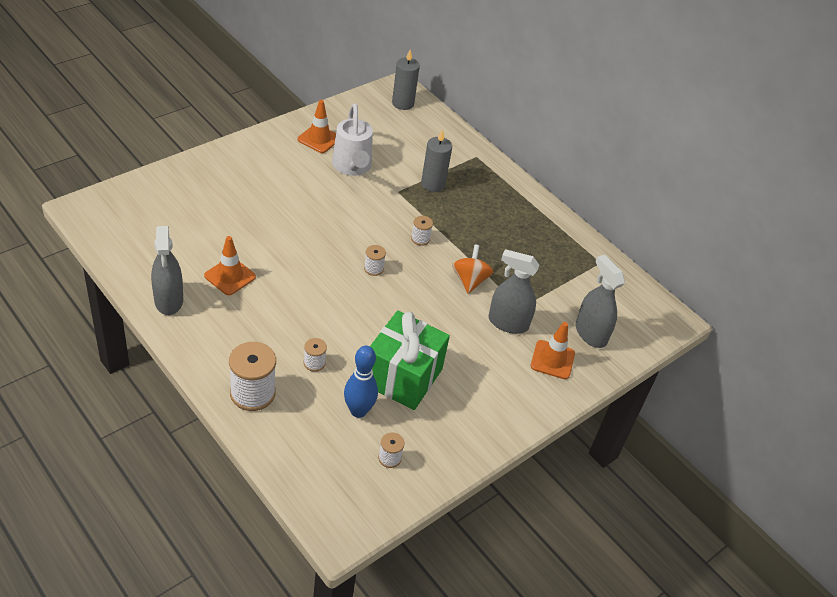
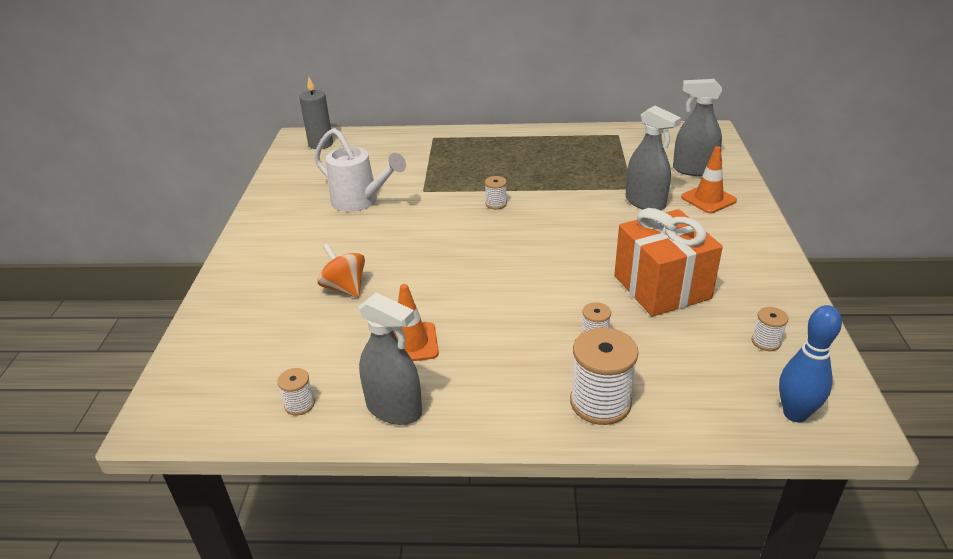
camera: 40 degrees left, 10 degrees down
orange traffic cone [298,100,336,153] -> none
blue bowling pin [344,346,378,418] -> blue bowling pin moved to [779,305,842,422]
white spool [364,245,386,276] -> white spool moved to [277,368,315,416]
green gift [370,310,450,410] -> orange gift [614,208,723,317]
grey candle [421,129,452,192] -> none
orange spinning top [452,244,493,294] -> orange spinning top moved to [317,243,365,298]
grey spray bottle [488,249,540,334] -> grey spray bottle turned 105 degrees counterclockwise [625,106,681,210]

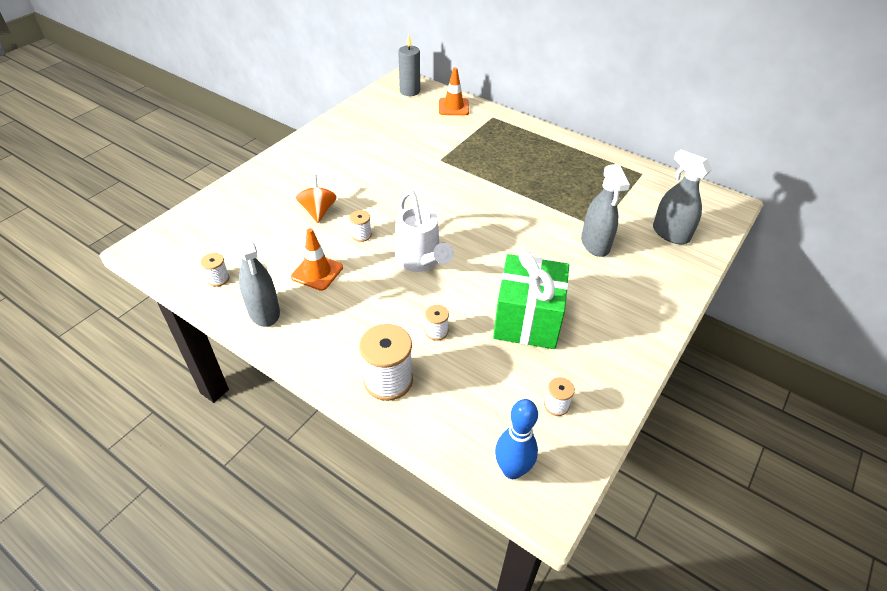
camera: 30 degrees right, 10 degrees up
white watering can [314,128,406,212] -> white watering can moved to [395,190,454,272]
white spool [485,176,507,209] -> white spool moved to [350,210,372,242]
orange gift [614,208,723,317] -> green gift [493,251,569,349]
orange traffic cone [681,146,737,213] -> orange traffic cone moved to [439,67,469,115]

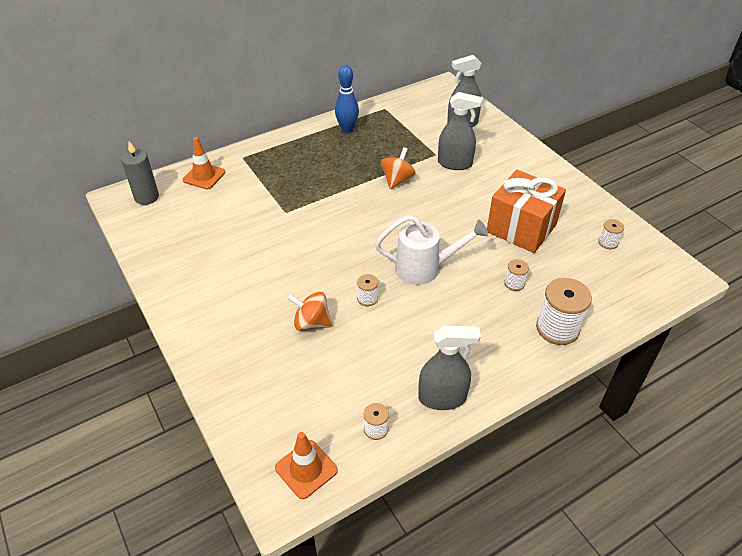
camera: 65 degrees left, 0 degrees up
orange traffic cone [291,228,343,291] -> orange traffic cone moved to [275,432,338,499]
green gift [493,251,569,349] -> orange gift [487,170,566,253]
blue bowling pin [495,399,538,479] -> blue bowling pin moved to [335,65,359,133]
none -> orange spinning top [381,147,416,189]

